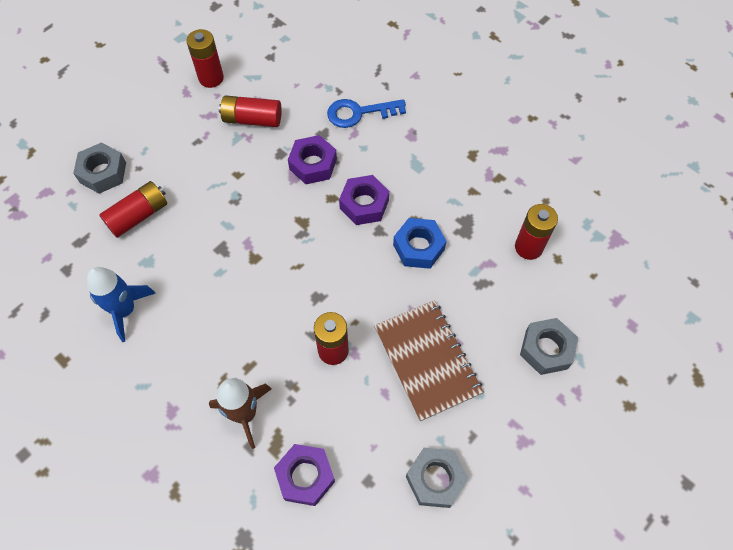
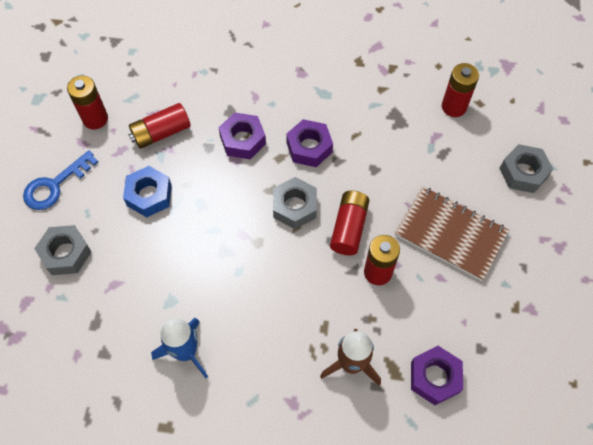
camera: 35 degrees left, 0 degrees up
red battery [99,181,167,238] -> red battery moved to [330,191,370,255]
blue key [327,99,406,128] -> blue key moved to [23,150,98,210]
blue nut [393,218,447,269] -> blue nut moved to [123,166,172,217]
grey nut [406,448,469,508] -> grey nut moved to [273,177,317,229]

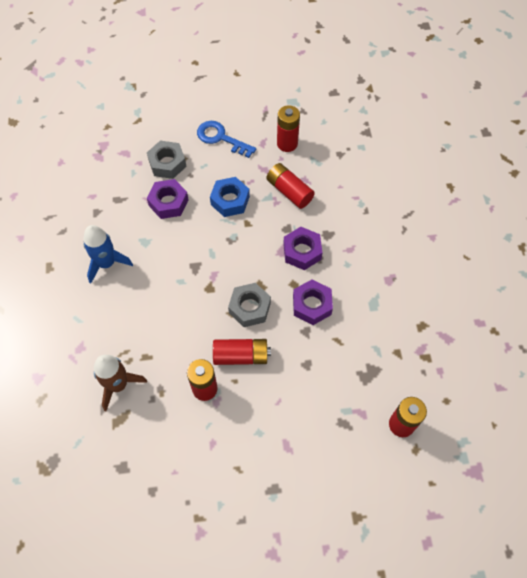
camera: 75 degrees right, 0 degrees up
brown notebook [395,187,509,281] -> none
purple nut [411,346,463,405] -> purple nut moved to [147,179,189,219]
grey nut [500,144,553,193] -> none

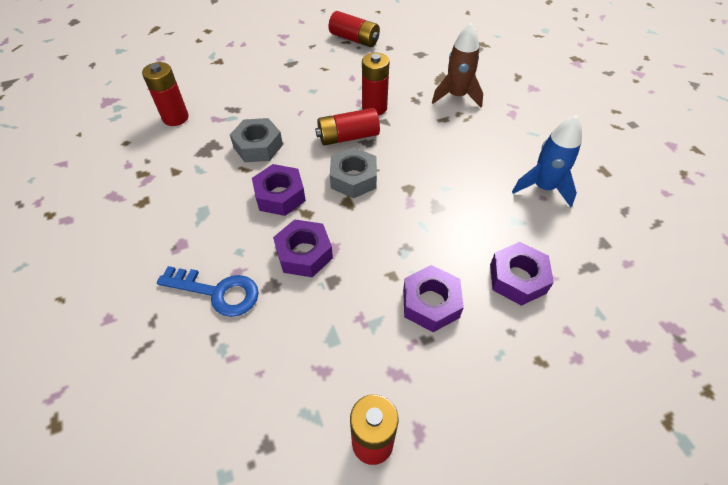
camera: 165 degrees right, 10 degrees down
grey nut [147,141,186,179] -> grey nut moved to [230,118,283,162]
blue key [197,121,256,158] -> blue key moved to [157,266,259,317]
blue nut [210,177,250,217] -> purple nut [403,265,464,332]
red battery [266,163,315,209] -> red battery moved to [329,11,380,47]

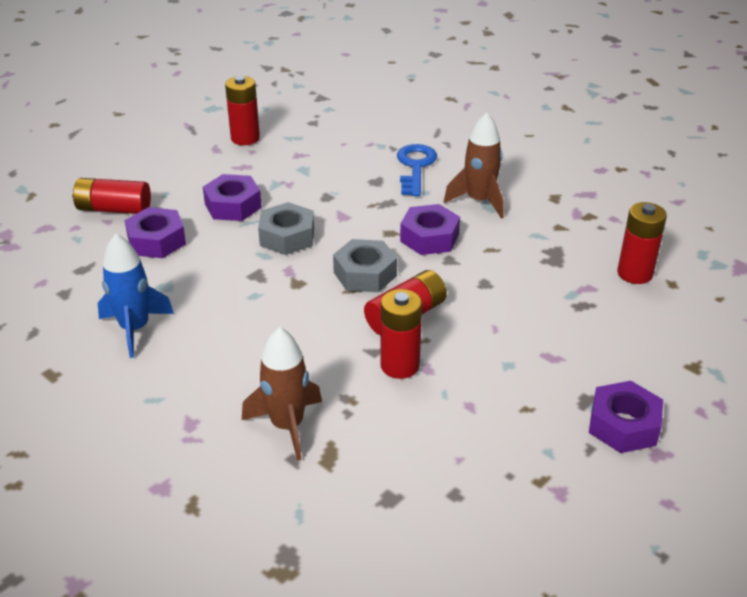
camera: 155 degrees right, 15 degrees down
blue key [157,266,259,317] -> blue key turned 105 degrees clockwise [397,144,437,196]
grey nut [230,118,283,162] -> grey nut moved to [258,202,314,255]
purple nut [273,219,333,277] -> purple nut moved to [589,381,663,453]
red battery [329,11,380,47] -> red battery moved to [72,178,151,214]
none -> brown rocket [444,113,504,218]

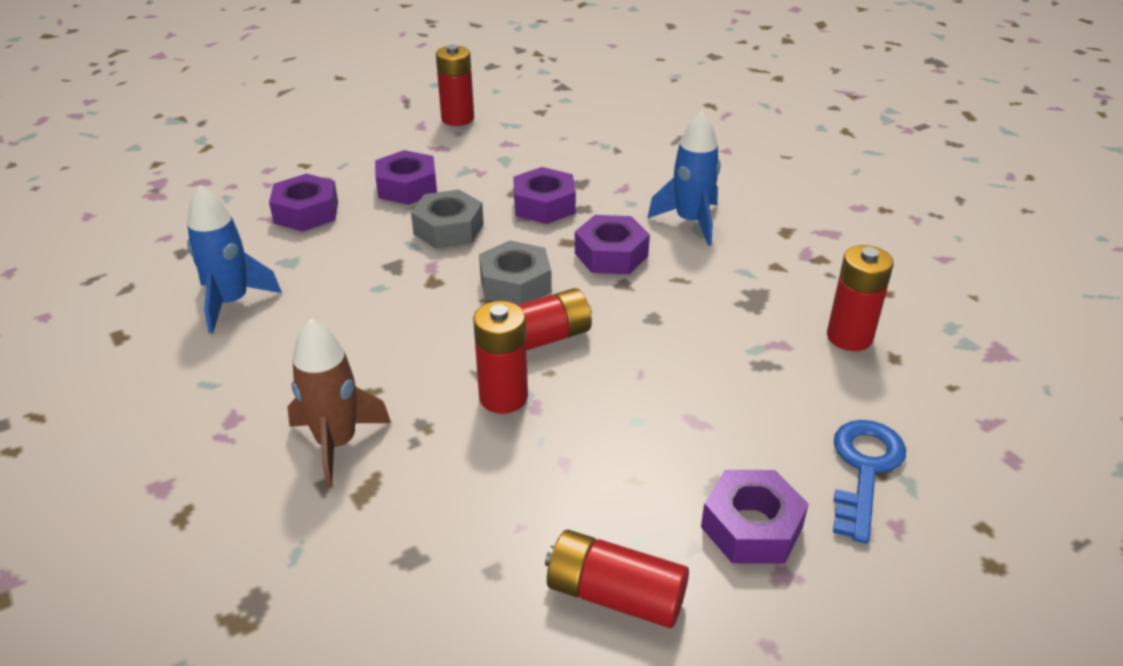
camera: 15 degrees right, 0 degrees up
red battery [72,178,151,214] -> red battery moved to [545,530,689,628]
blue key [397,144,437,196] -> blue key moved to [833,420,906,543]
brown rocket [444,113,504,218] -> blue rocket [647,111,721,246]
none -> purple nut [513,167,576,224]

